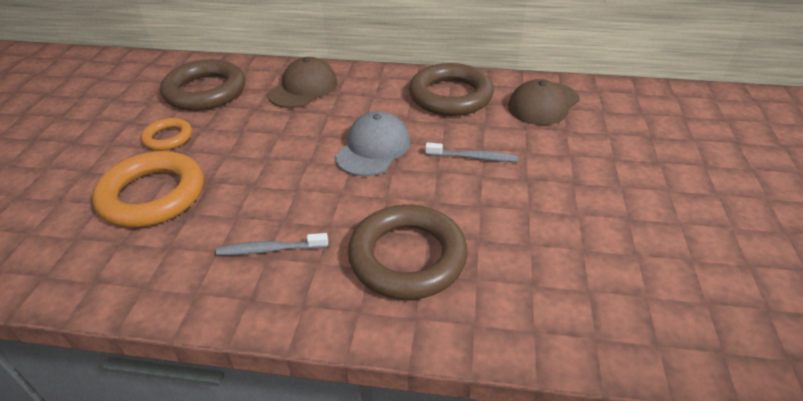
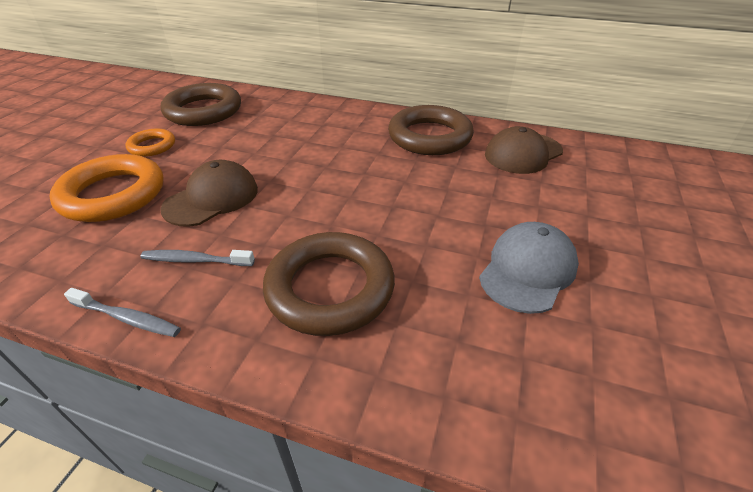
camera: 10 degrees right, 0 degrees up
brown cap [268,57,337,108] -> brown cap moved to [160,160,258,227]
grey cap [335,111,410,176] -> grey cap moved to [479,222,579,314]
grey toothbrush [425,143,518,162] -> grey toothbrush moved to [64,288,181,337]

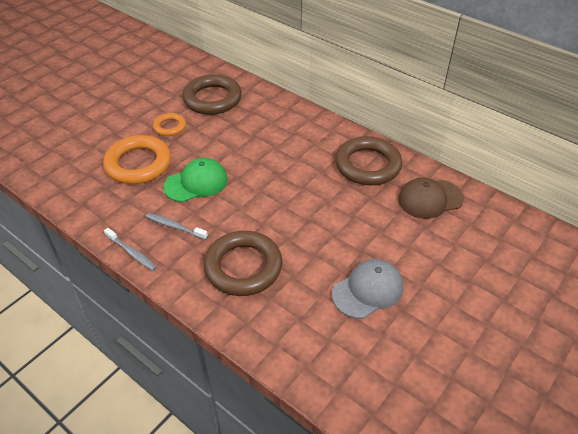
camera: 20 degrees right, 5 degrees up
brown cap [160,160,258,227] -> green cap [163,158,228,202]

